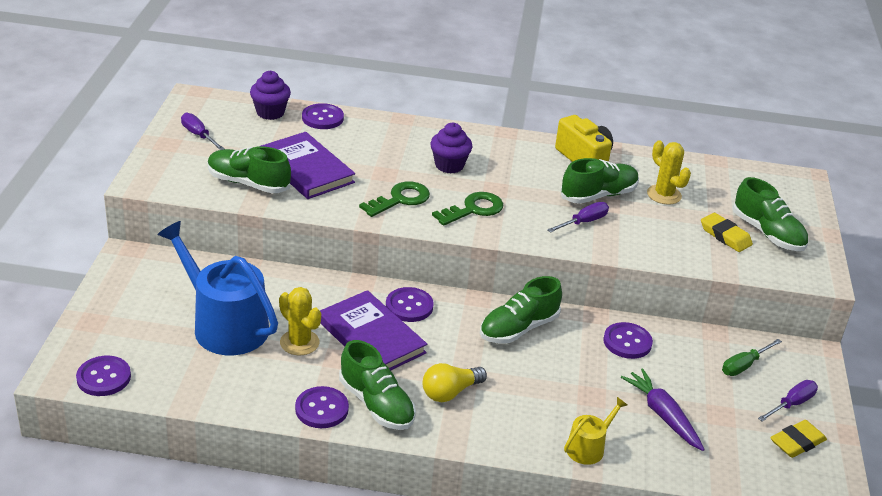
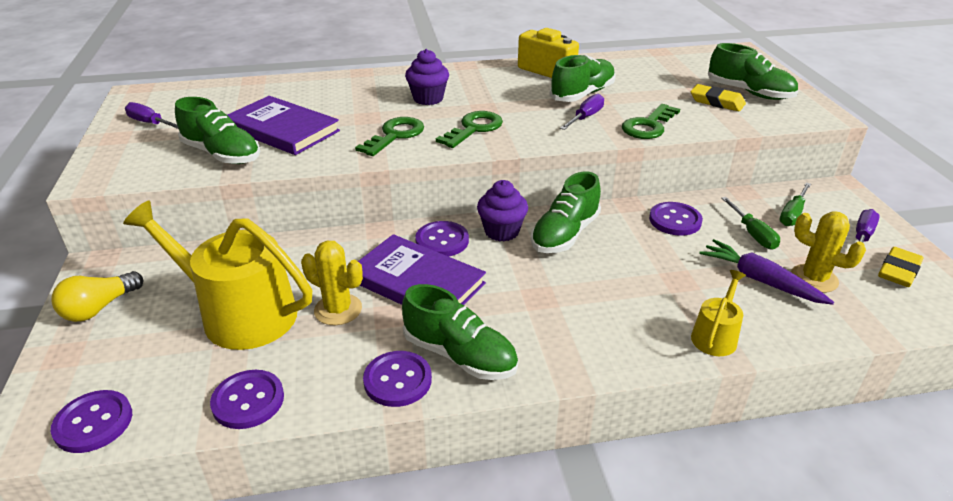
camera: 15 degrees left, 0 degrees up
blue watering can [157,221,278,355] -> yellow watering can [123,200,312,350]
green shoe [208,146,291,193] -> green shoe turned 150 degrees counterclockwise [175,97,260,164]
purple cupcake [250,70,291,120] -> purple cupcake moved to [477,180,528,241]
purple button [302,103,344,129] -> purple button moved to [210,370,284,429]
yellow light bulb [422,363,487,402] -> yellow light bulb moved to [52,271,143,322]
yellow cactus [647,140,691,205] -> yellow cactus moved to [791,211,866,293]
none -> green key [622,104,680,139]
none -> green screwdriver [722,197,780,249]

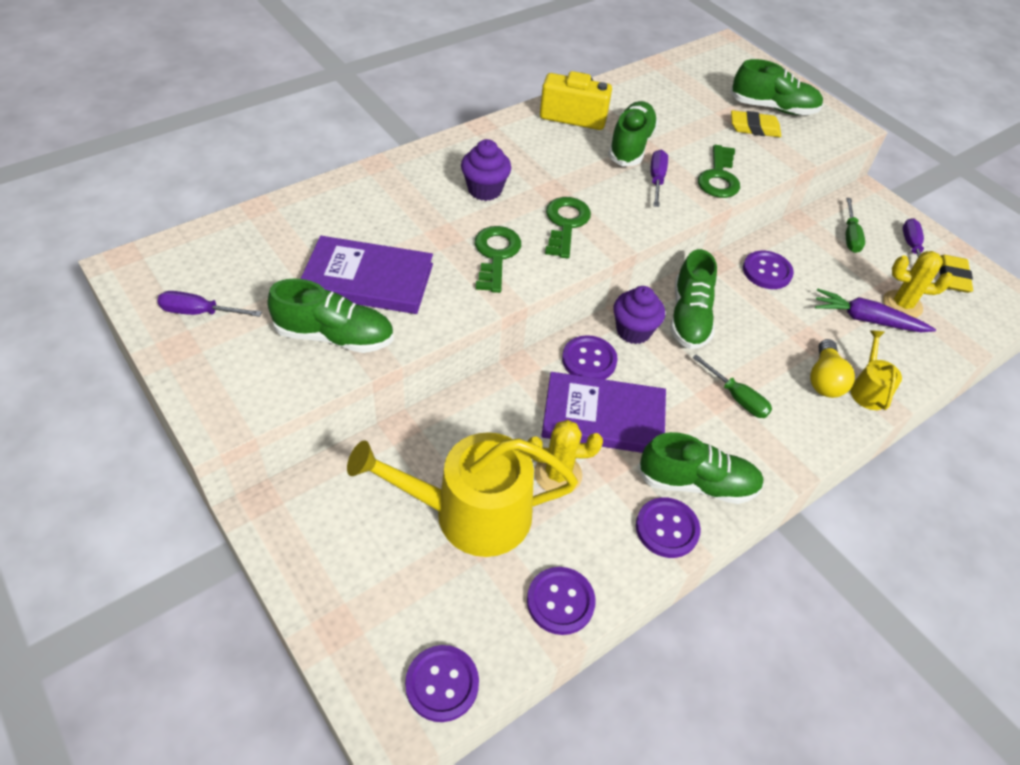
camera: 30 degrees left, 15 degrees up
yellow light bulb [52,271,143,322] -> yellow light bulb moved to [810,339,855,398]
green screwdriver [722,197,780,249] -> green screwdriver moved to [692,354,772,418]

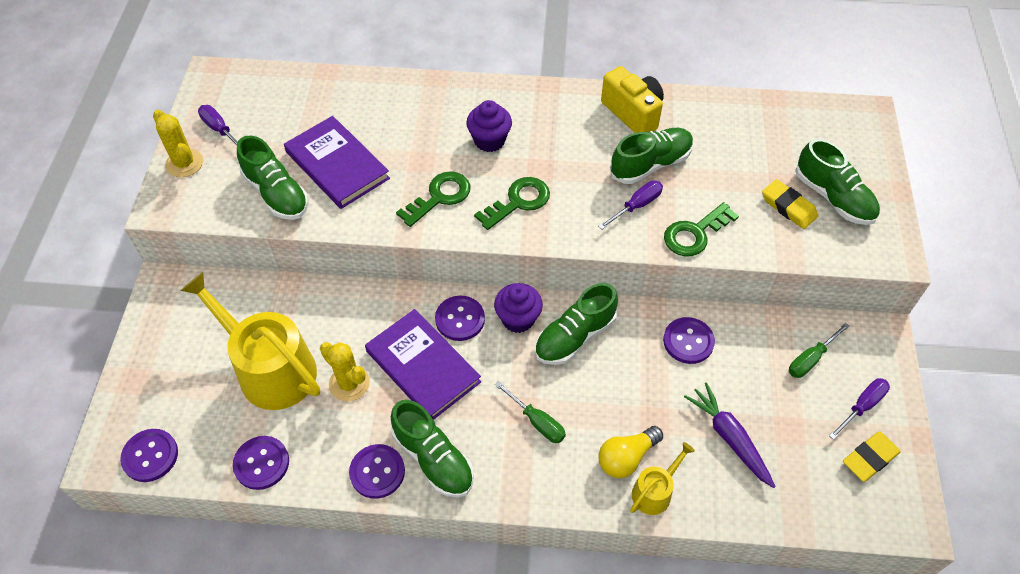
camera: 45 degrees right, 5 degrees up
green screwdriver [692,354,772,418] -> green screwdriver turned 45 degrees counterclockwise [495,381,566,443]
yellow cactus [883,251,953,318] -> yellow cactus moved to [153,110,203,177]

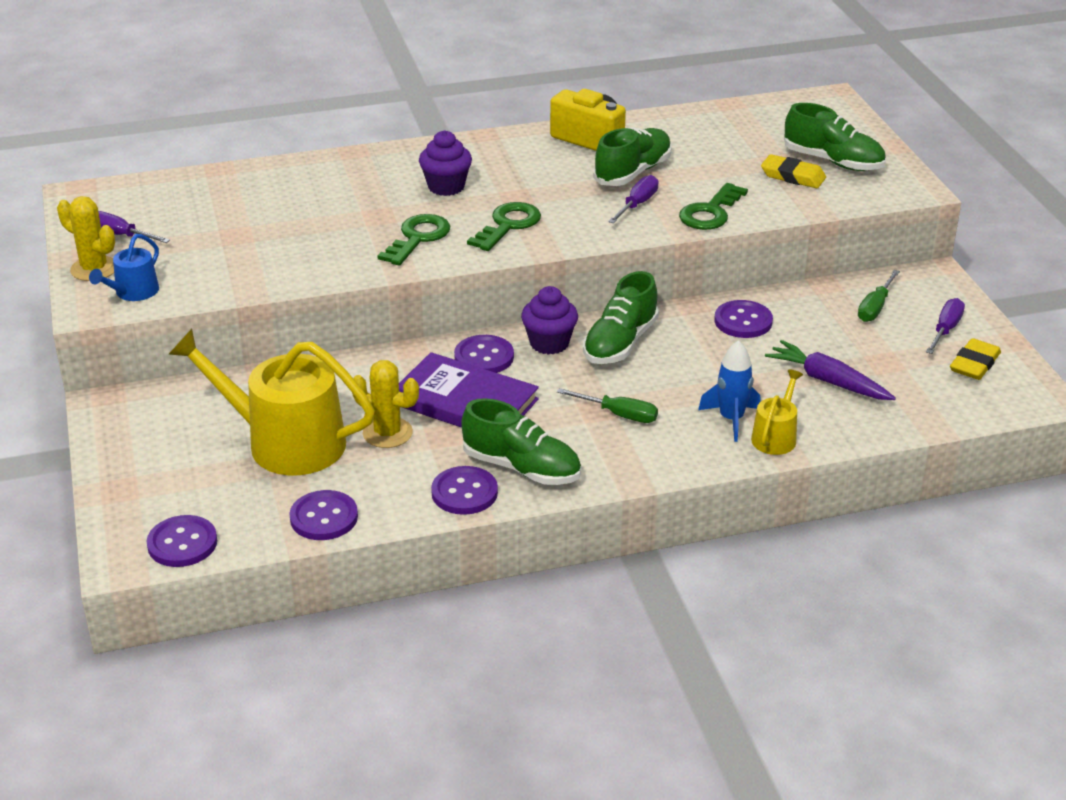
camera: 20 degrees left, 20 degrees down
green shoe [237,136,308,220] -> none
purple book [284,116,390,209] -> none
yellow light bulb [598,426,663,478] -> blue rocket [698,340,761,442]
none -> blue watering can [89,234,159,301]

